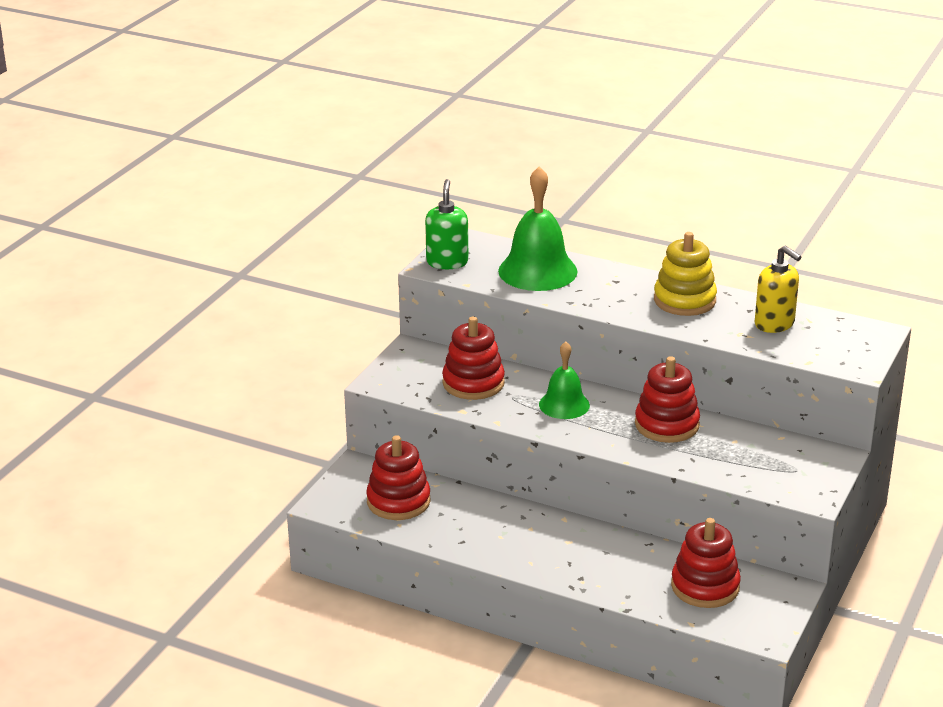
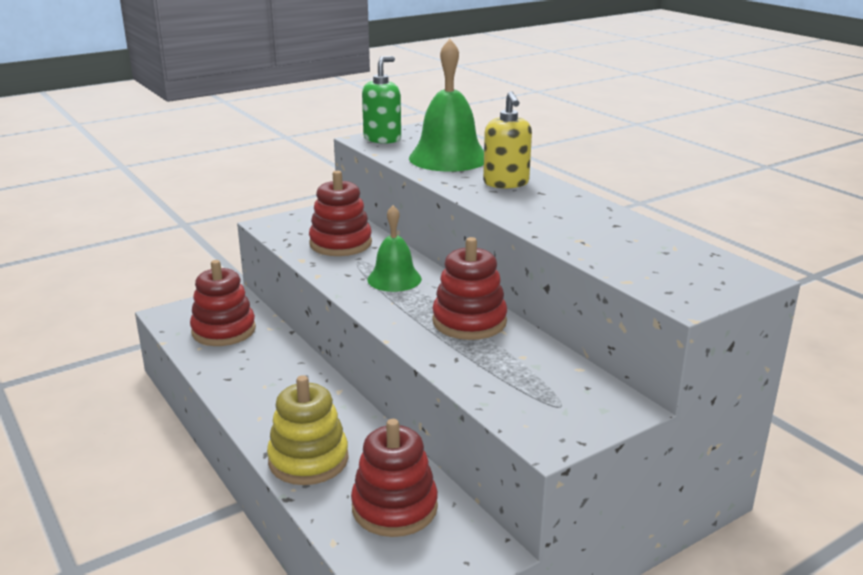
camera: 30 degrees right, 5 degrees down
yellow stacking toy [654,232,717,316] -> yellow stacking toy moved to [267,375,349,485]
yellow soap dispenser [755,246,801,333] -> yellow soap dispenser moved to [483,91,532,189]

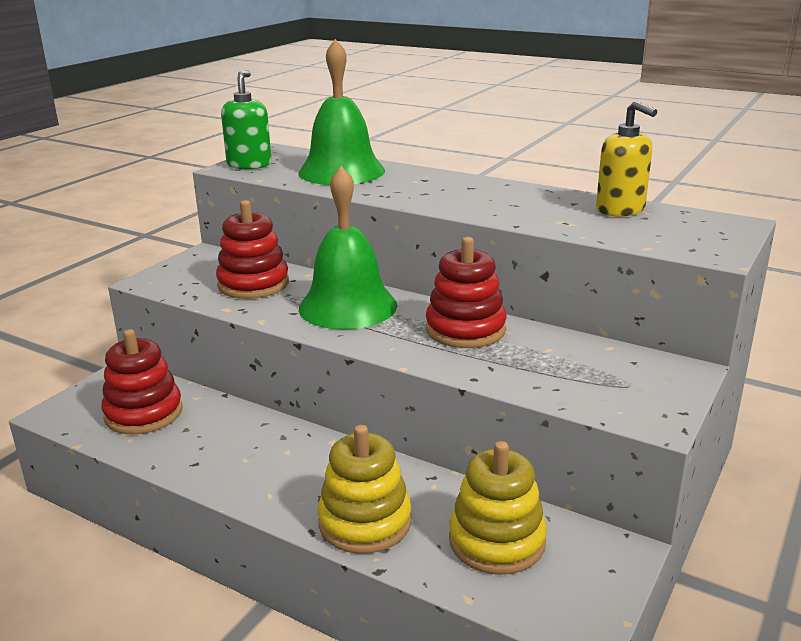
camera: 25 degrees left, 0 degrees up
red stacking toy [351,419,438,537] -> yellow stacking toy [449,441,547,575]
green bell [367,205,422,292] -> green bell [299,166,397,329], size x1.63
yellow soap dispenser [483,91,532,189] -> yellow soap dispenser moved to [596,101,657,217]

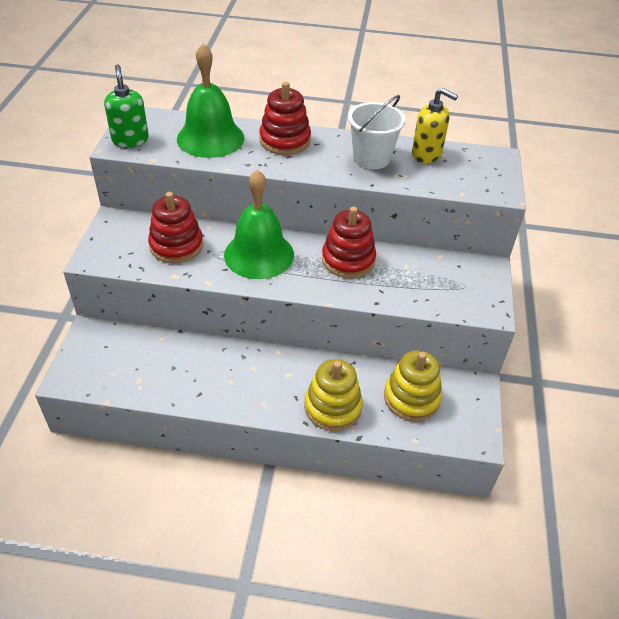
camera: 25 degrees left, 20 degrees up
red stacking toy [101,329,183,434] -> red stacking toy moved to [259,82,311,155]
none -> white bucket [348,95,406,169]

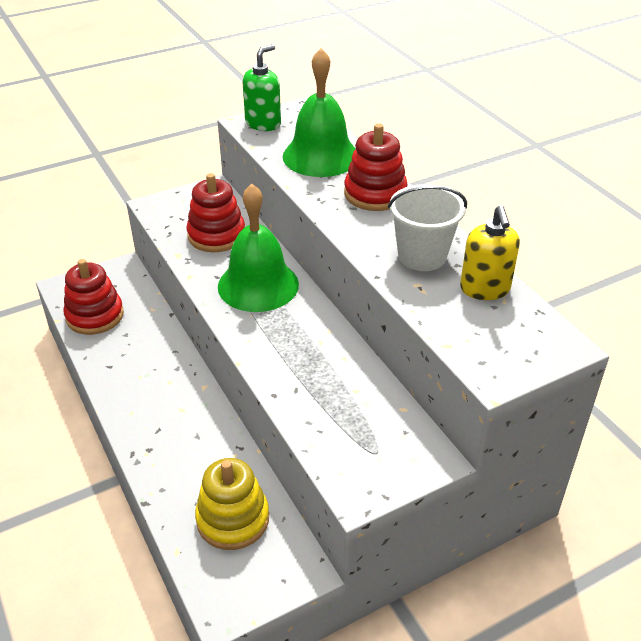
camera: 55 degrees right, 5 degrees down
yellow stacking toy [304,359,363,431] -> none
red stacking toy [322,207,376,278] -> red stacking toy moved to [63,259,124,335]

